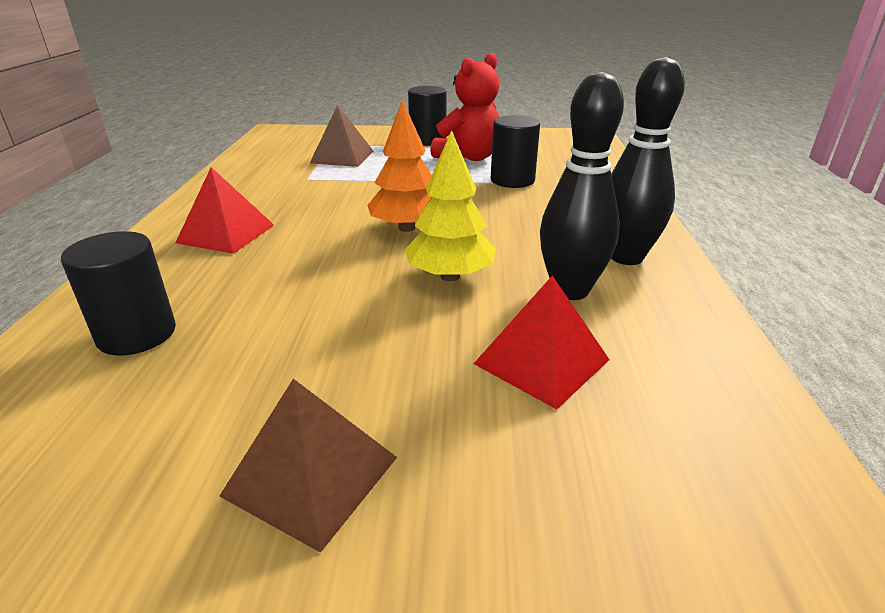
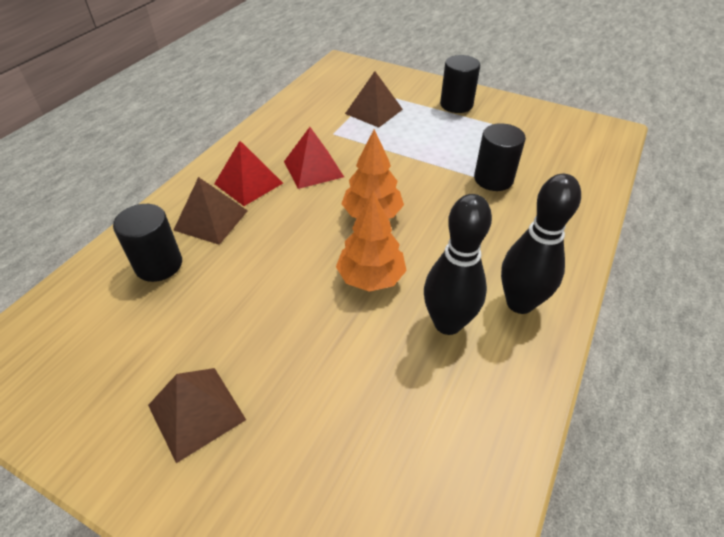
camera: 25 degrees right, 15 degrees up
yellow tree [405,130,496,281] -> orange tree [336,192,407,292]
red teddy bear [430,53,499,161] -> none
red pyramid [474,276,610,409] -> red pyramid moved to [284,127,344,189]
none -> brown pyramid [173,177,248,245]

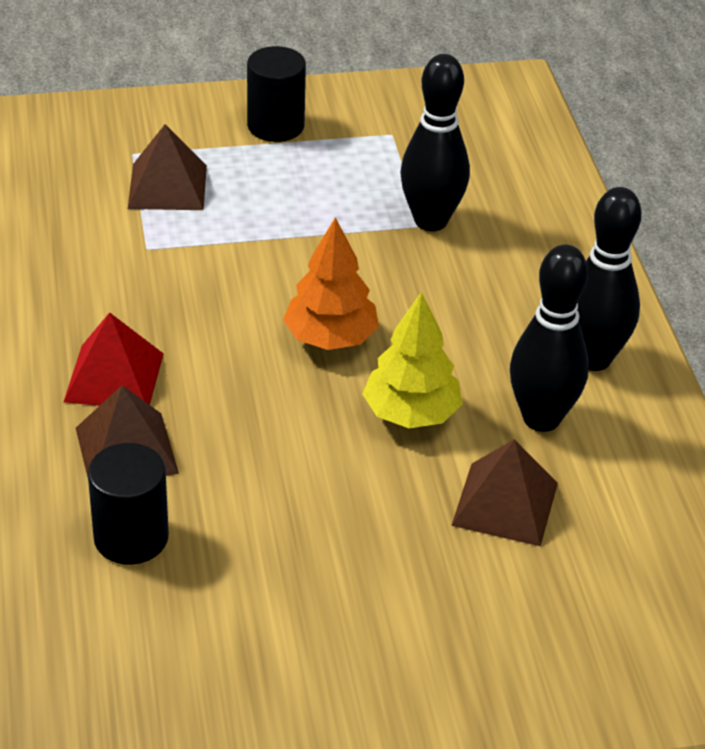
camera: 40 degrees left, 5 degrees down
brown pyramid [148,368,246,463] -> brown pyramid moved to [451,439,558,546]
red pyramid [284,127,344,189] -> none
orange tree [336,192,407,292] -> yellow tree [362,292,462,428]
black cylinder [474,123,526,191] -> black bowling pin [400,54,470,231]

